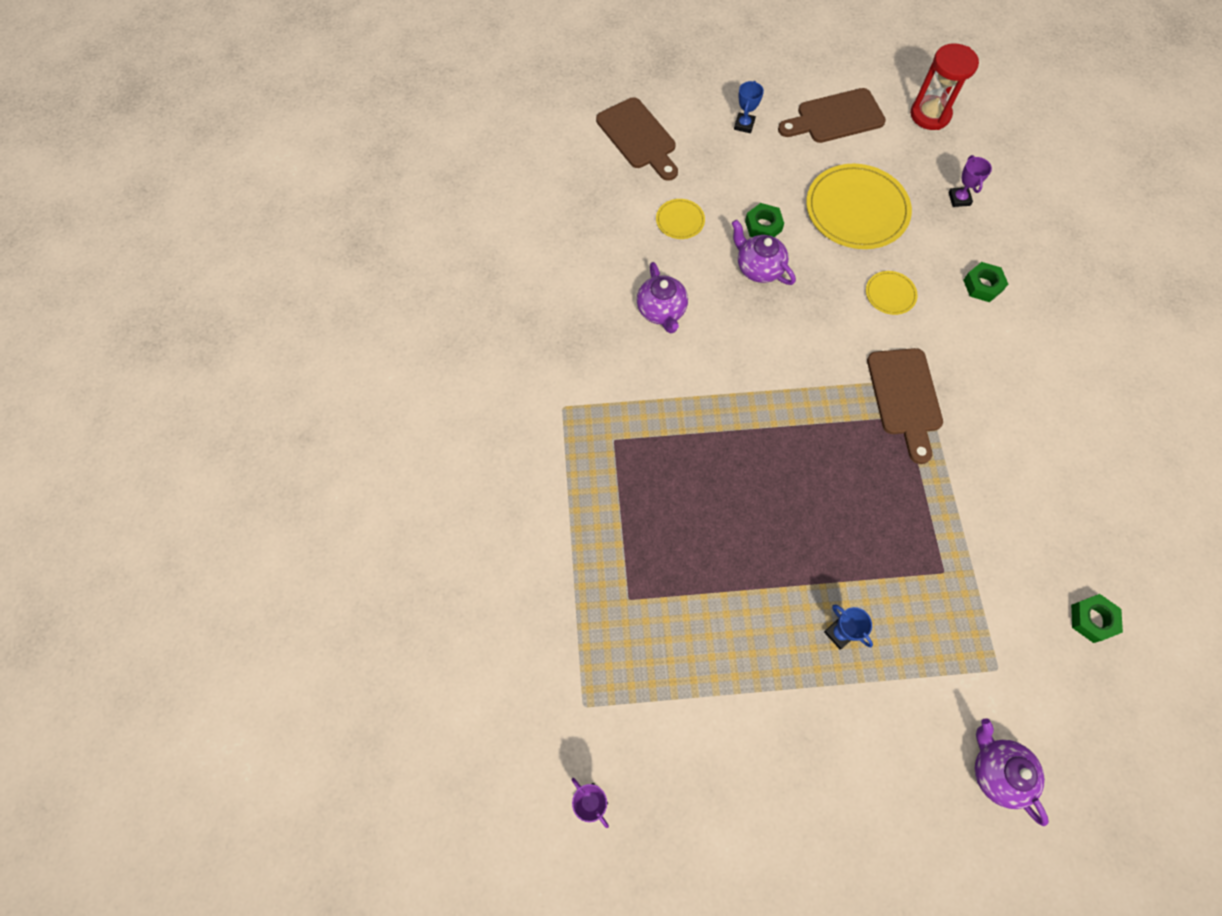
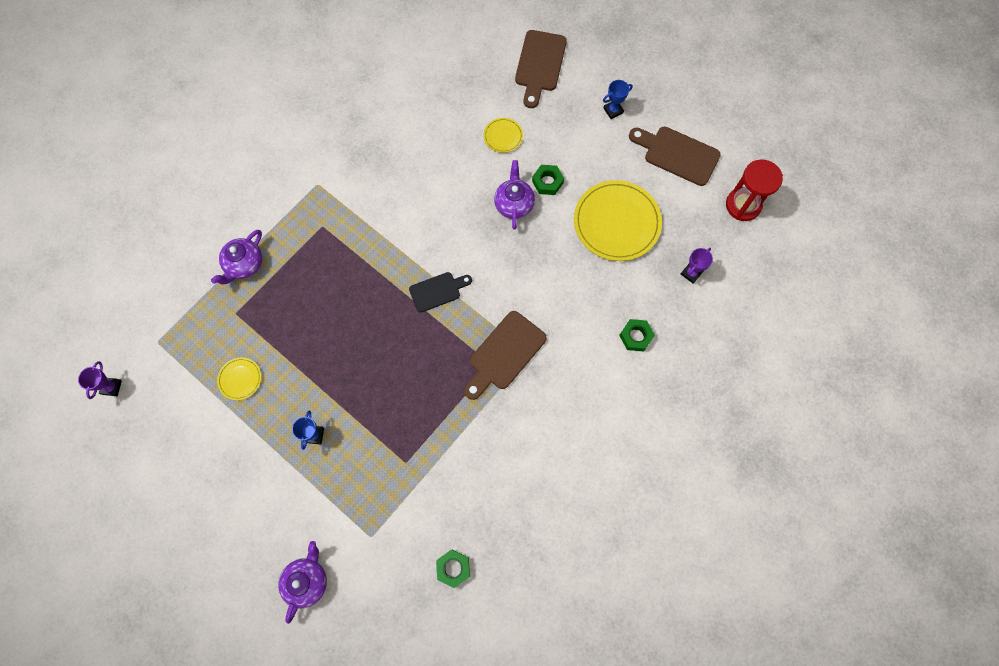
camera: 45 degrees right, 5 degrees up
purple teapot [637,262,688,334] -> purple teapot moved to [211,230,262,284]
yellow plate [866,271,918,315] -> yellow plate moved to [217,357,261,400]
none -> black cutting board [409,272,472,313]

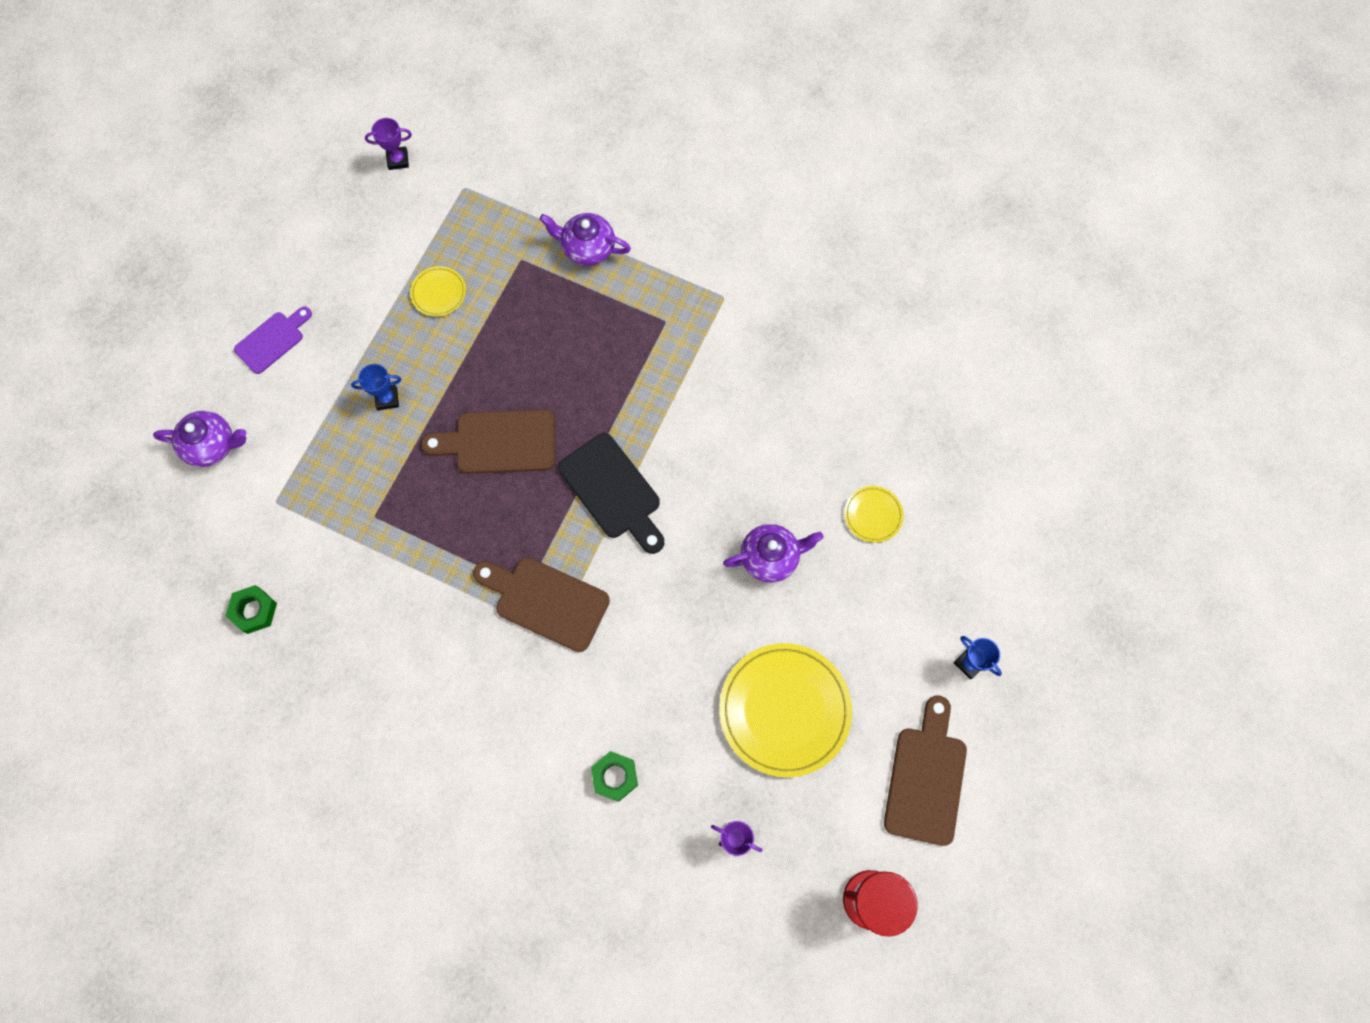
camera: 75 degrees right, 0 degrees up
black cutting board [409,272,472,313] -> black cutting board [558,433,664,554], size x1.55
brown cutting board [515,30,567,108] -> brown cutting board moved to [421,409,555,474]
green nut [532,165,564,195] -> none
none -> purple cutting board [234,306,312,374]

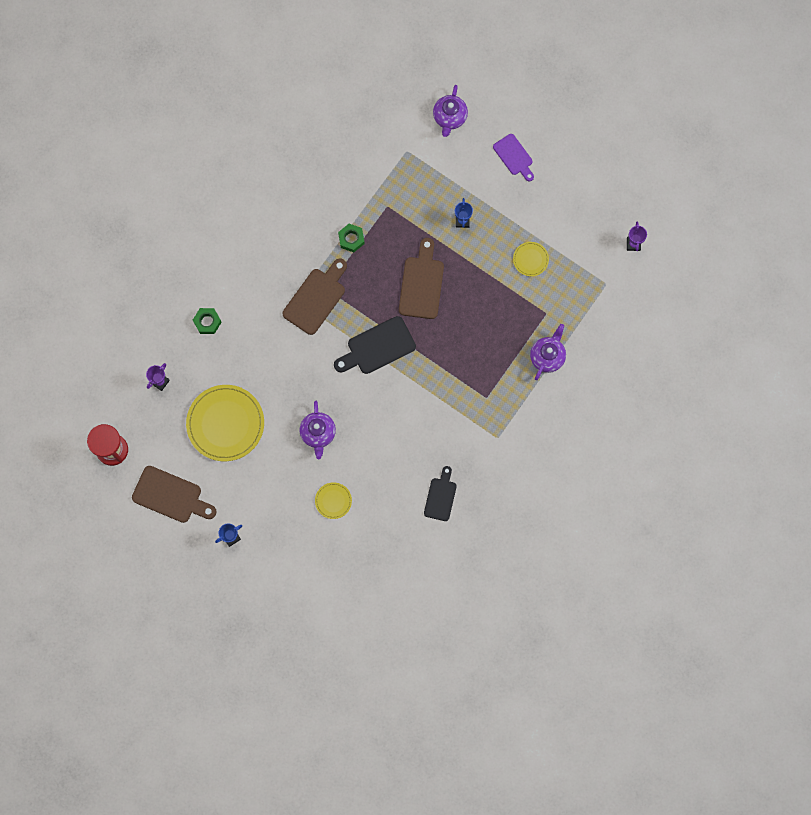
camera: 100 degrees right, 5 degrees up
green nut [225,585,277,634] -> green nut moved to [338,224,365,252]
none -> black cutting board [424,466,457,521]

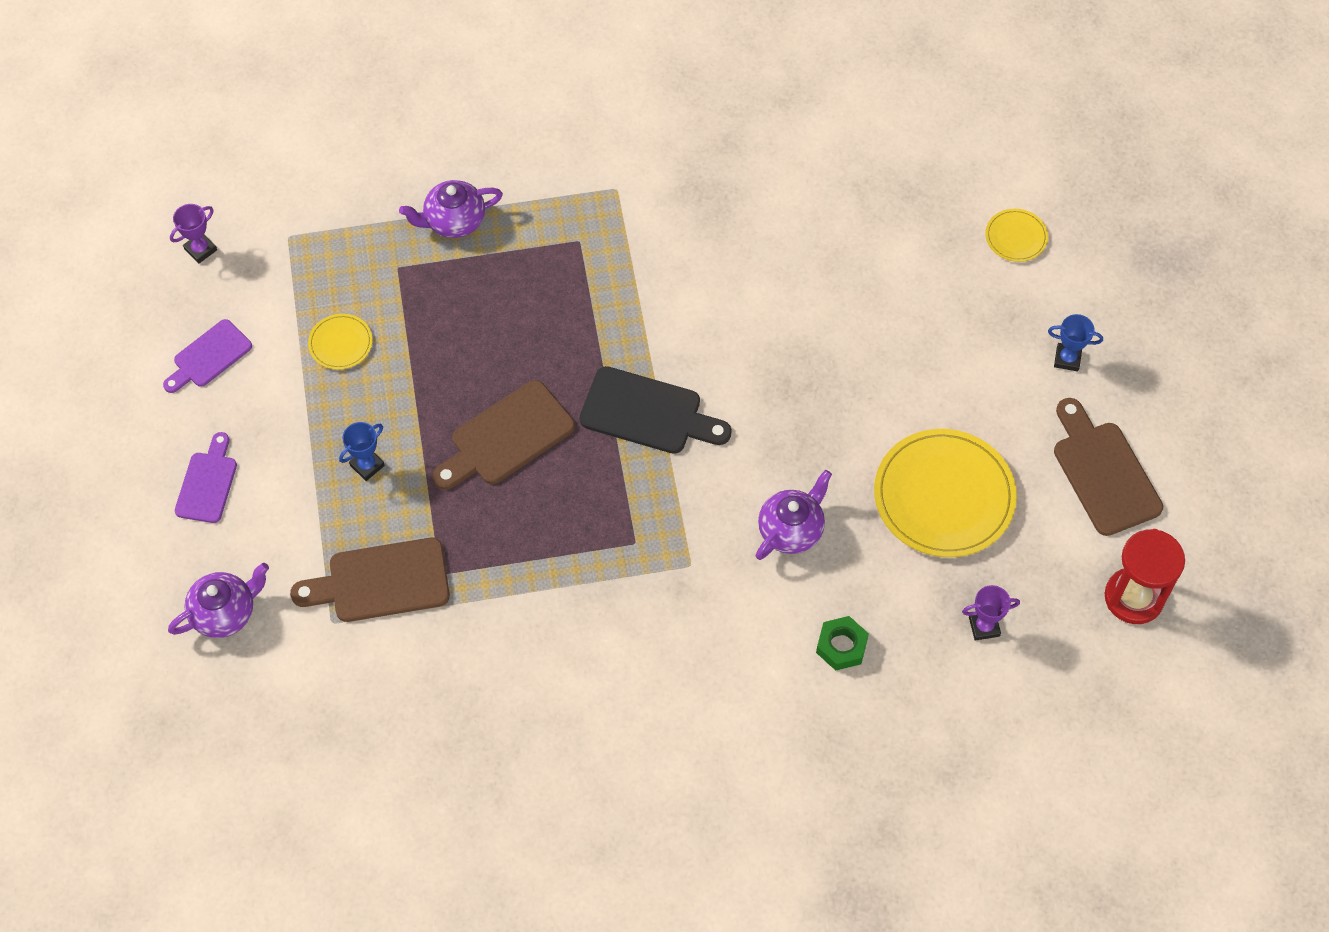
camera: 135 degrees left, 15 degrees down
brown cutting board [283,259,347,335] -> brown cutting board moved to [290,538,450,622]
purple teapot [300,401,336,459] -> purple teapot moved to [755,470,832,560]
yellow plate [315,482,352,519] -> yellow plate moved to [985,209,1048,262]
green nut [338,224,365,252] -> none
black cutting board [424,466,457,521] -> none
none -> purple cutting board [163,319,252,393]

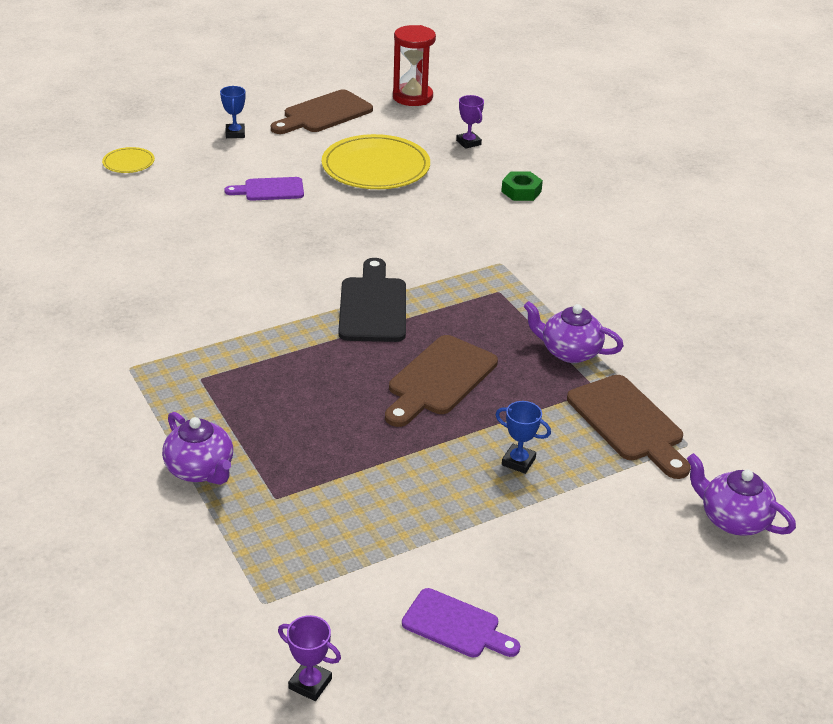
camera: 110 degrees left, 25 degrees down
purple cutting board [175,432,237,523] -> purple cutting board moved to [224,177,304,201]
yellow plate [308,313,372,370] -> none
brown cutting board [432,380,575,490] -> brown cutting board turned 90 degrees clockwise [385,335,498,427]
purple teapot [755,470,832,560] -> purple teapot moved to [523,301,624,363]

